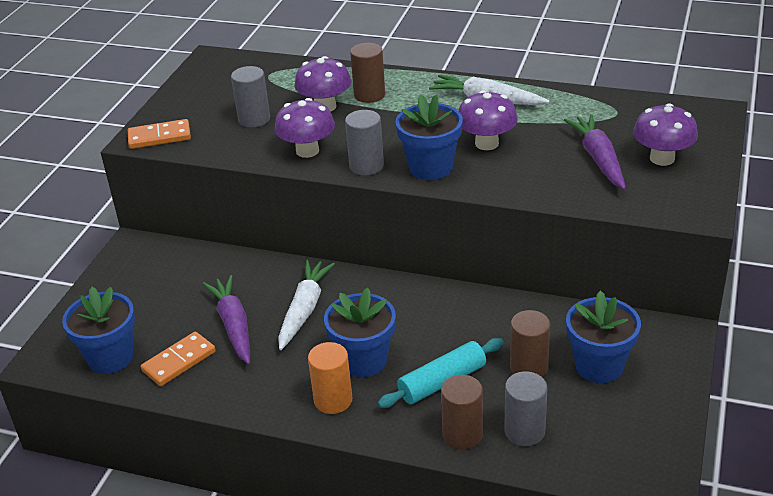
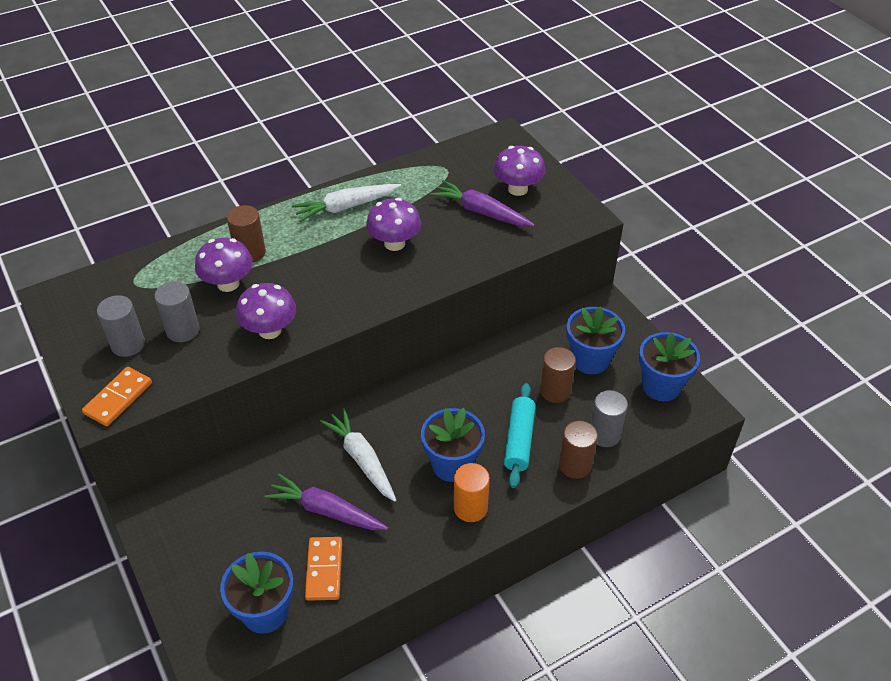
camera: 50 degrees left, 10 degrees up
grey cylinder [345,110,384,176] -> grey cylinder moved to [97,295,145,357]
blue flower pot [396,94,463,180] -> blue flower pot moved to [639,332,700,401]

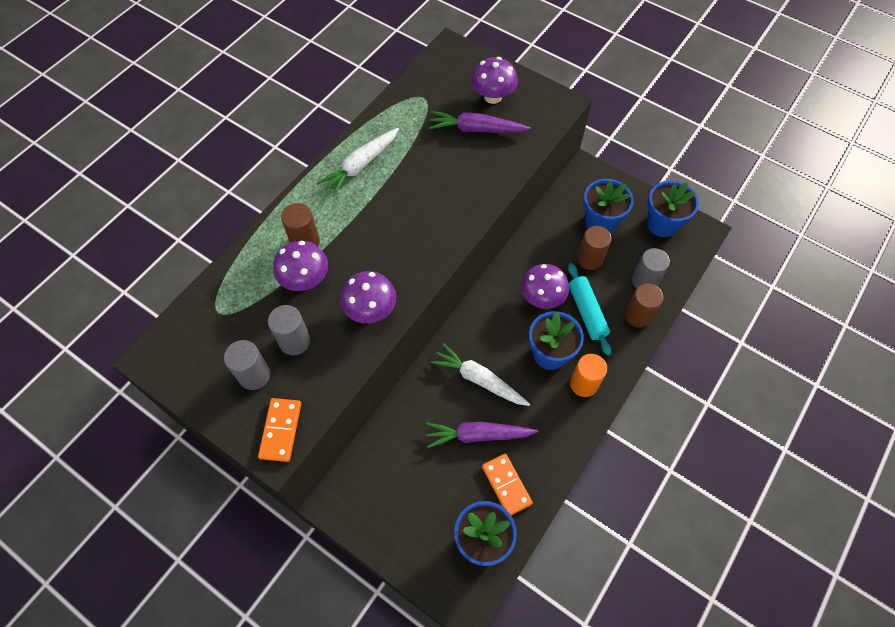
camera: 25 degrees left, 15 degrees up
purple mushroom [366,198,421,251] -> purple mushroom moved to [521,264,569,309]

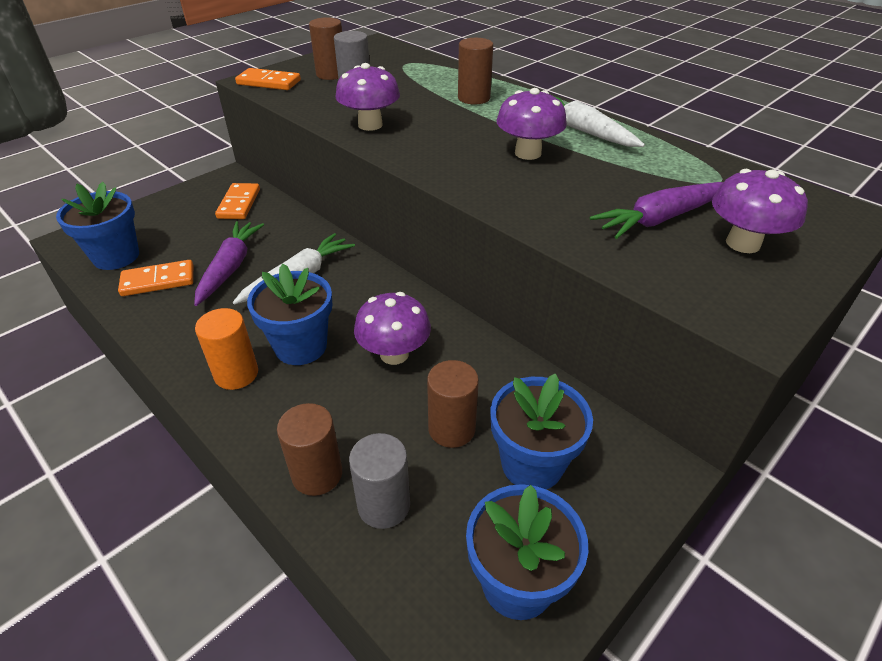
camera: 100 degrees right, 20 degrees down
grey cylinder [224,340,270,390] -> brown cylinder [309,17,342,80]
purple mushroom [273,240,328,291] -> purple mushroom moved to [497,88,567,160]
purple carrot [429,111,531,133] -> purple carrot turned 135 degrees counterclockwise [589,182,723,239]
turquoise rolling pin [568,263,612,356] -> none
none -> orange domino [215,183,260,219]

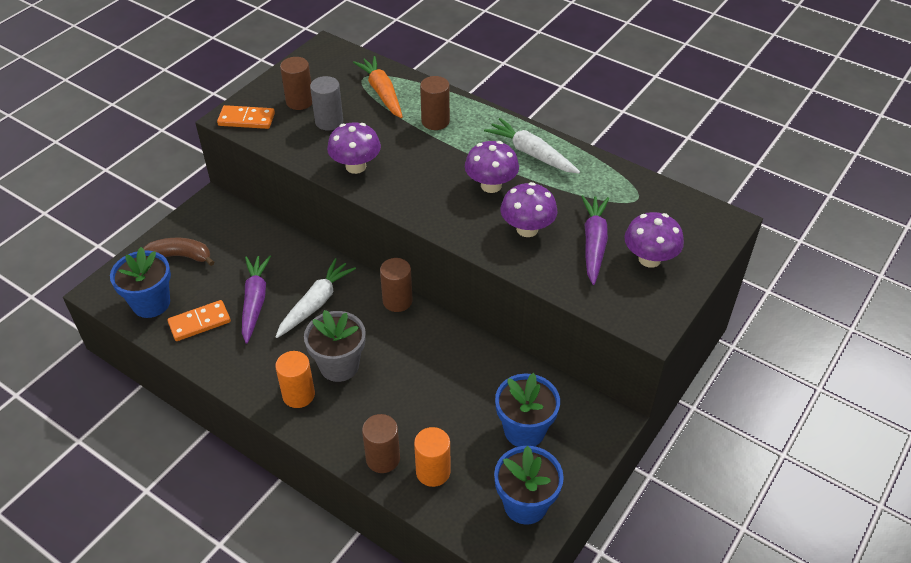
camera: 10 degrees left, 5 degrees up
orange domino [215,183,260,219] -> none
blue flower pot [247,264,332,365] -> grey flower pot [304,310,366,382]
grey cylinder [349,433,410,529] -> orange cylinder [414,427,450,487]
purple mushroom [354,292,431,365] -> purple mushroom moved to [500,182,558,237]
brown cylinder [427,360,479,448] -> brown cylinder moved to [380,258,413,312]
purple carrot [589,182,723,239] -> purple carrot turned 135 degrees clockwise [581,195,609,285]
none -> brown banana [143,238,214,266]
none -> orange carrot [353,56,403,118]

